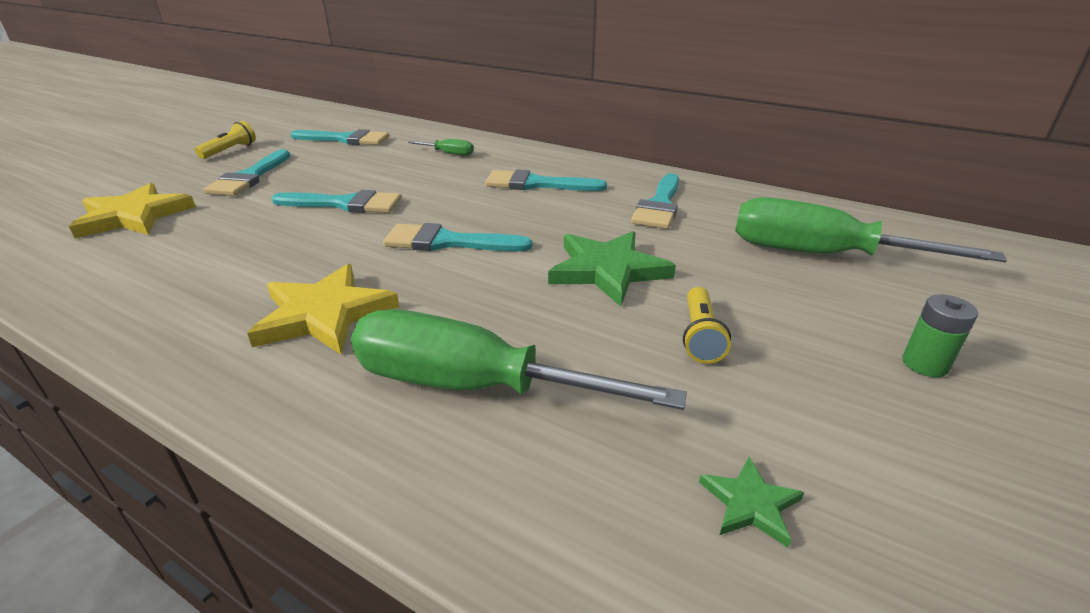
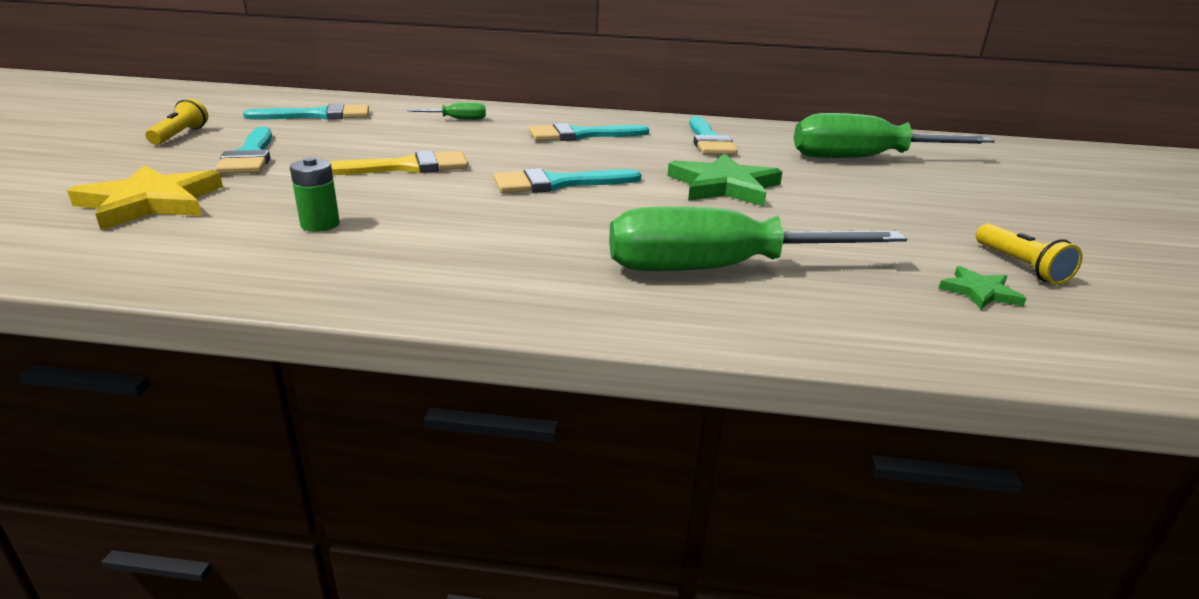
camera: 25 degrees left, 5 degrees down
yellow star [247,264,399,354] -> none
turquoise brush [272,190,401,213] -> yellow brush [329,151,468,175]
yellow flashlight [683,287,731,363] -> yellow flashlight moved to [976,224,1083,285]
green battery [902,294,978,377] -> green battery moved to [290,157,340,232]

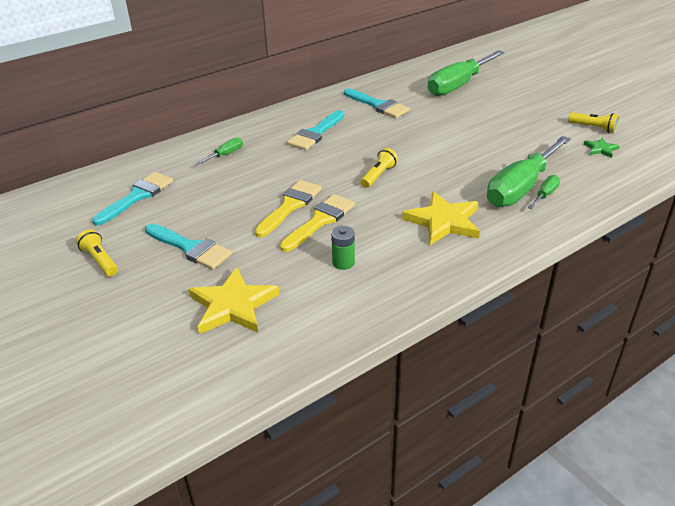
camera: 40 degrees left, 10 degrees up
turquoise brush [494,168,641,193] -> yellow flashlight [361,148,398,188]
green star [668,153,782,206] -> none
none -> yellow brush [280,194,355,252]
none -> yellow star [402,191,480,245]
none -> green screwdriver [528,175,560,209]

